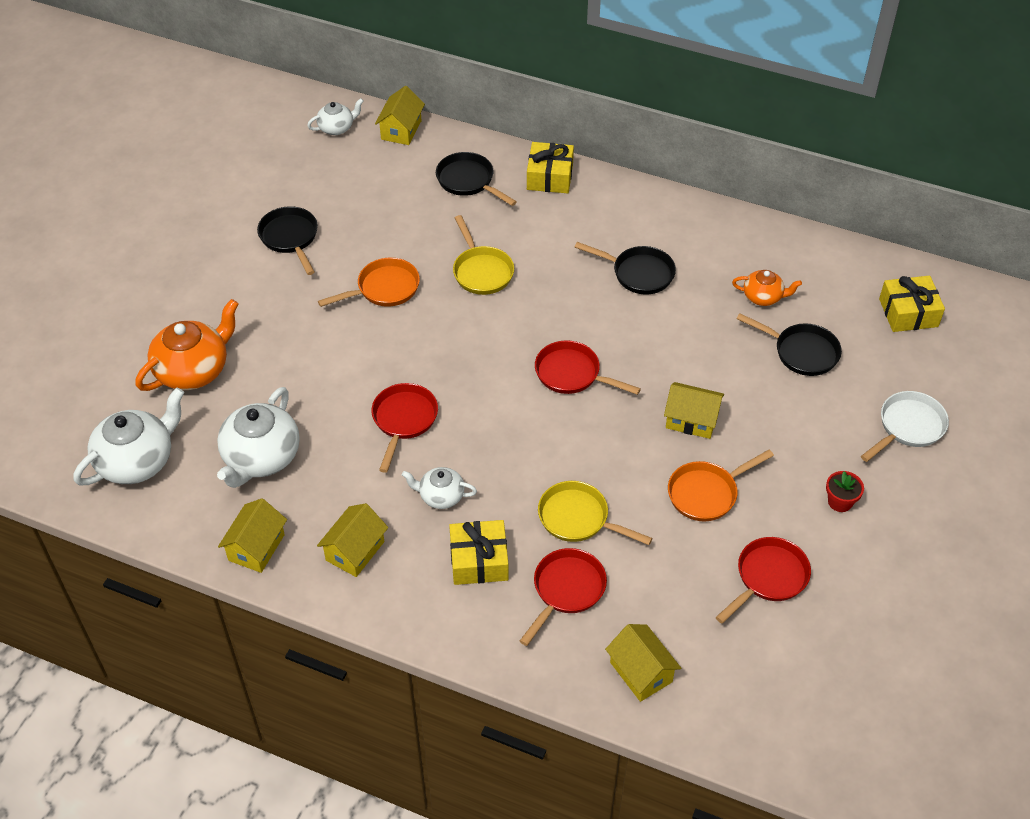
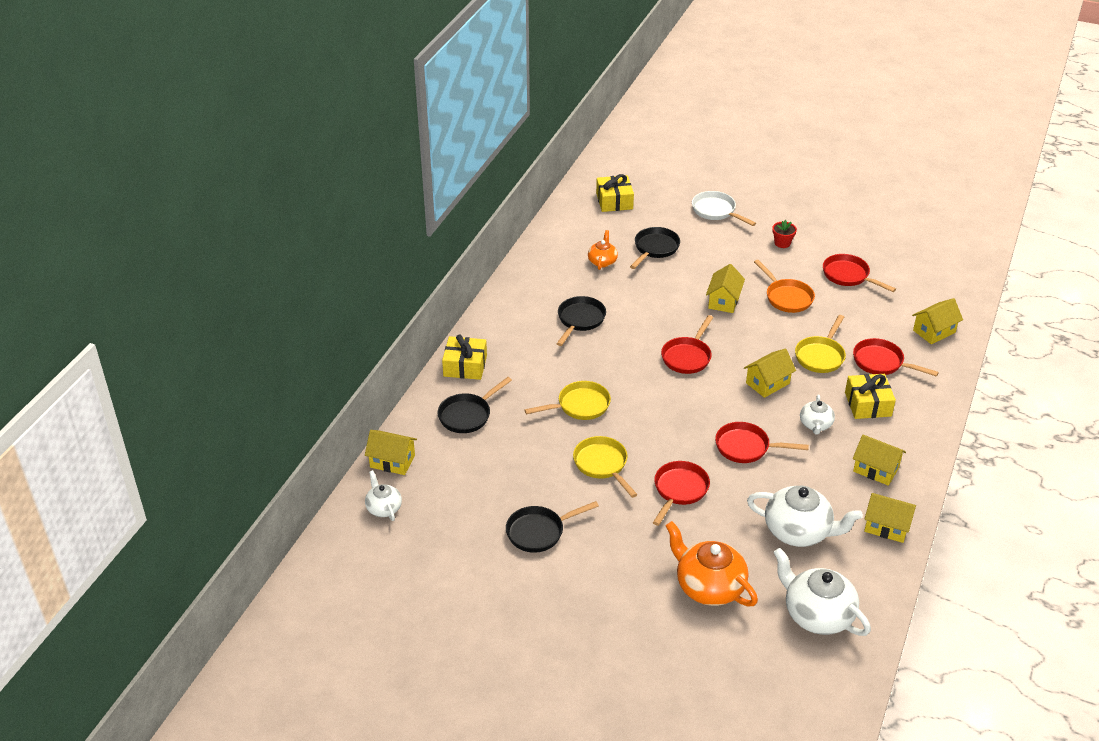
camera: 90 degrees left, 10 degrees down
orange pan [318,258,420,307] -> yellow pan [573,436,638,498]
none -> red pan [653,461,710,526]
none -> yellow house [744,348,796,398]

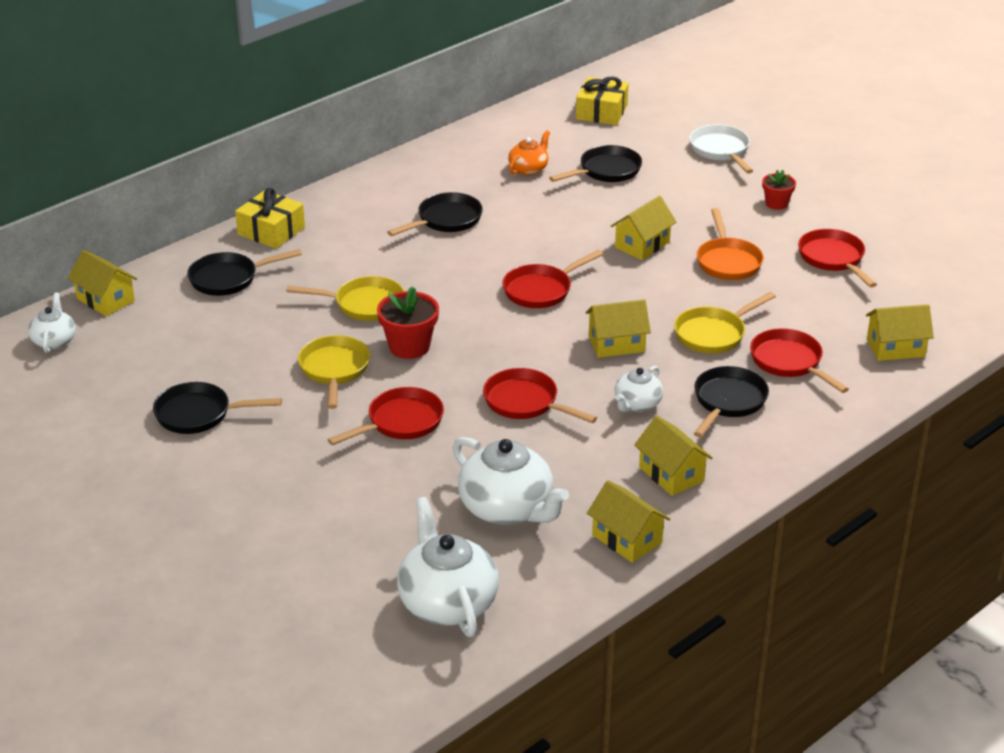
camera: 25 degrees right, 5 degrees down
orange teapot [666,521,758,606] -> none
yellow gift [845,374,896,419] -> black pan [694,366,769,438]
none -> red flower pot [377,287,439,359]

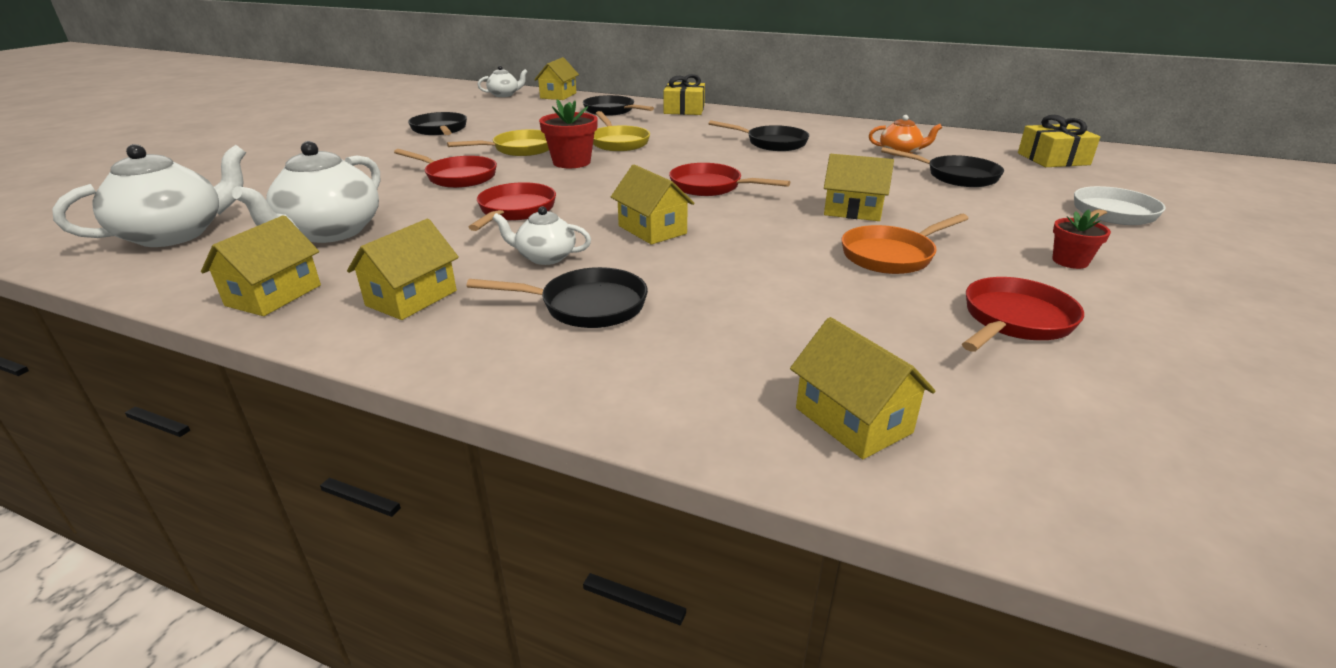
camera: 65 degrees right, 5 degrees down
yellow pan [674,292,776,353] -> none
red pan [750,328,849,393] -> none

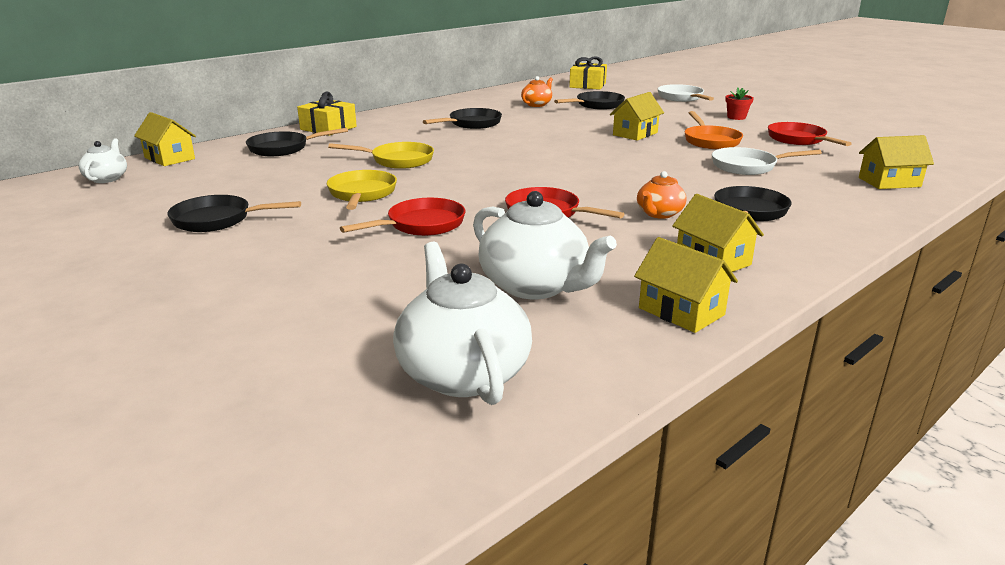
camera: 65 degrees left, 5 degrees down
white teapot [492,206,591,265] -> orange teapot [637,171,686,219]
red flower pot [539,99,598,168] -> none
yellow house [611,164,695,244] -> none
red pan [669,163,790,196] -> none
none -> white pan [712,147,822,175]

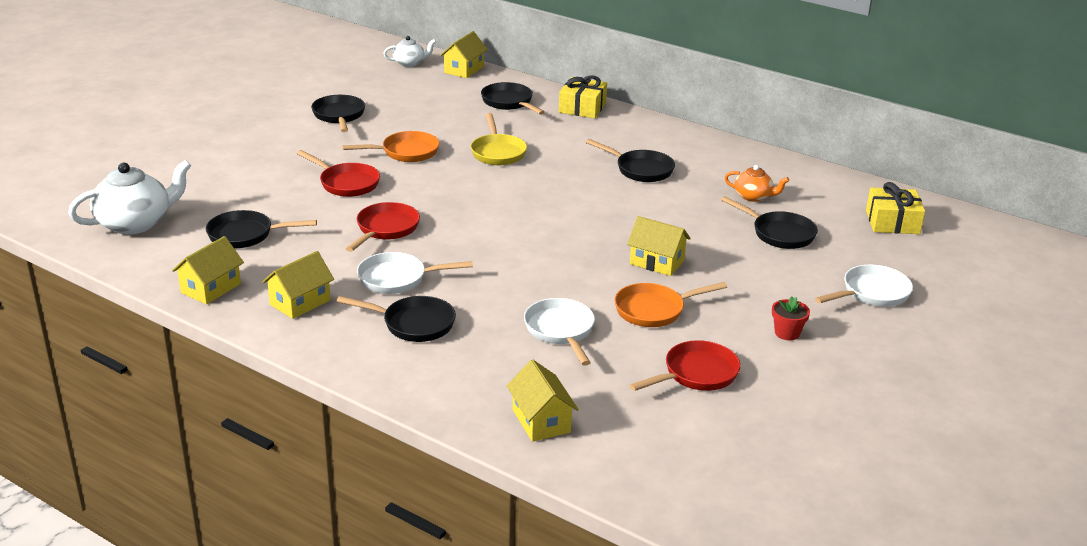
camera: 75 degrees right, 5 degrees up
yellow pan [327,170,397,210] -> orange pan [342,131,440,162]
white teapot [473,191,617,299] -> black pan [206,210,317,248]
orange teapot [637,171,686,219] -> white pan [357,252,473,294]

